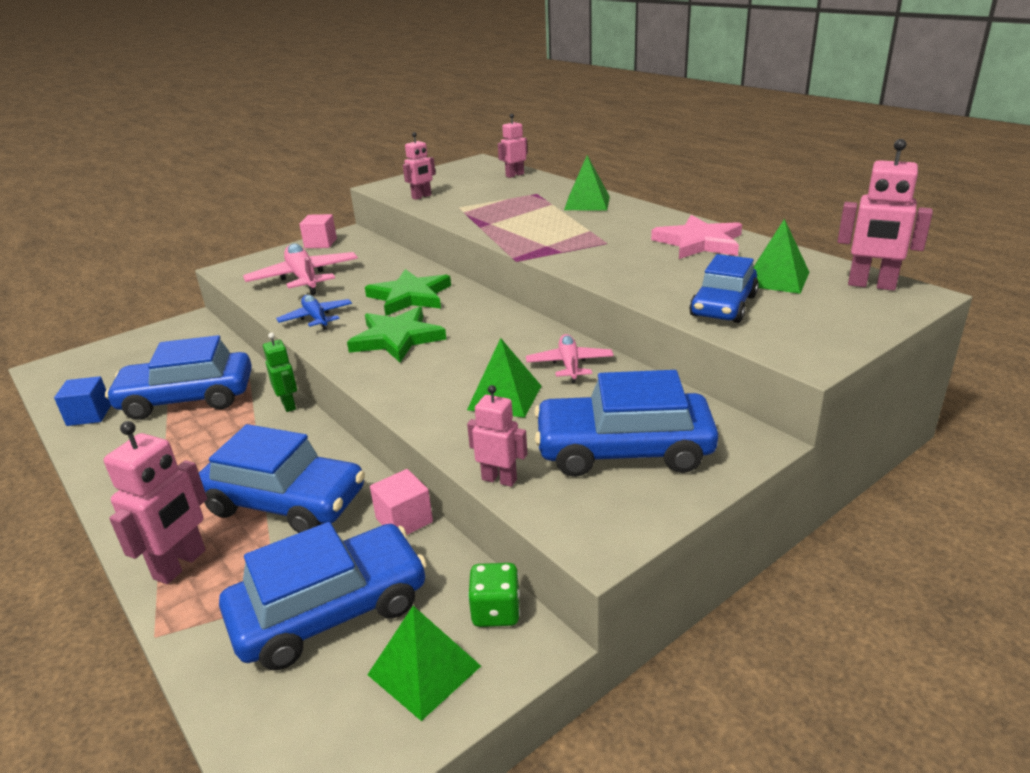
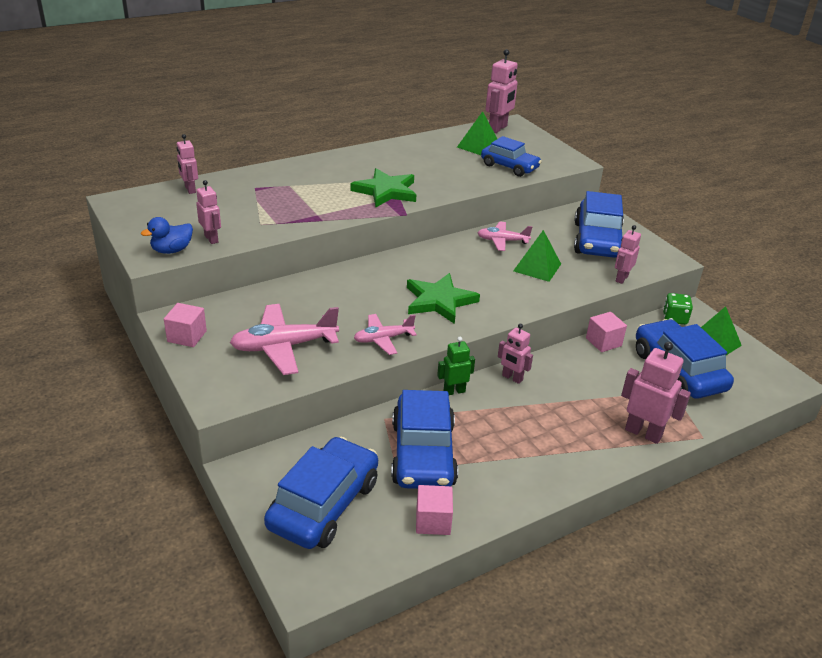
camera: 85 degrees left, 5 degrees up
blue cube [54,376,111,426] -> pink cube [416,485,453,535]
blue car [199,424,365,533] -> blue car moved to [264,437,378,549]
blue plane [276,295,352,330] -> pink plane [354,314,417,355]
green star [365,269,451,316] -> green star moved to [350,168,416,207]
green pyramid [564,155,610,210] -> none
pink star [651,215,742,259] -> none
none -> blue duck [141,217,193,254]
none -> pink robot [498,324,533,384]

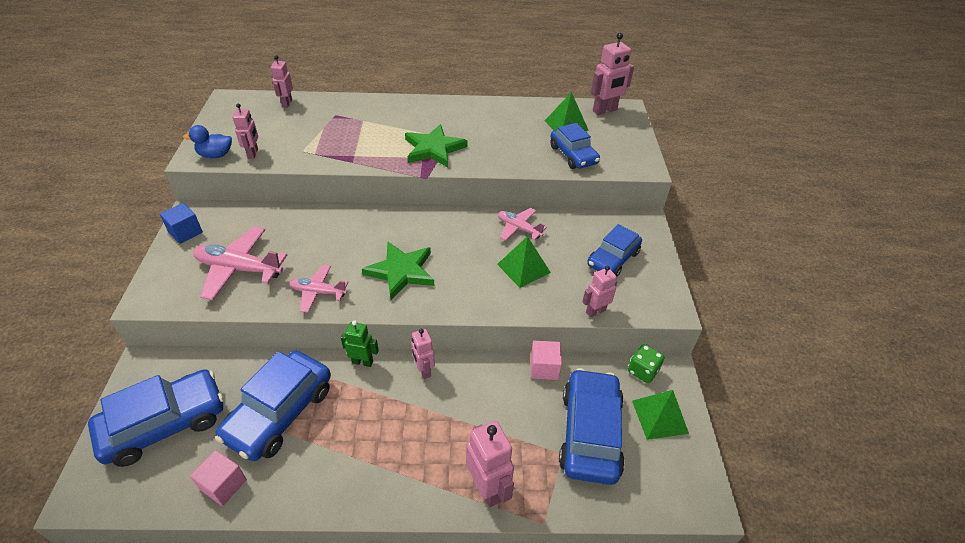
camera: 30 degrees right, 10 degrees up
pink cube [164,303,207,347] -> blue cube [160,203,203,244]
blue car [574,191,624,258] -> blue car [587,224,642,276], size x0.66

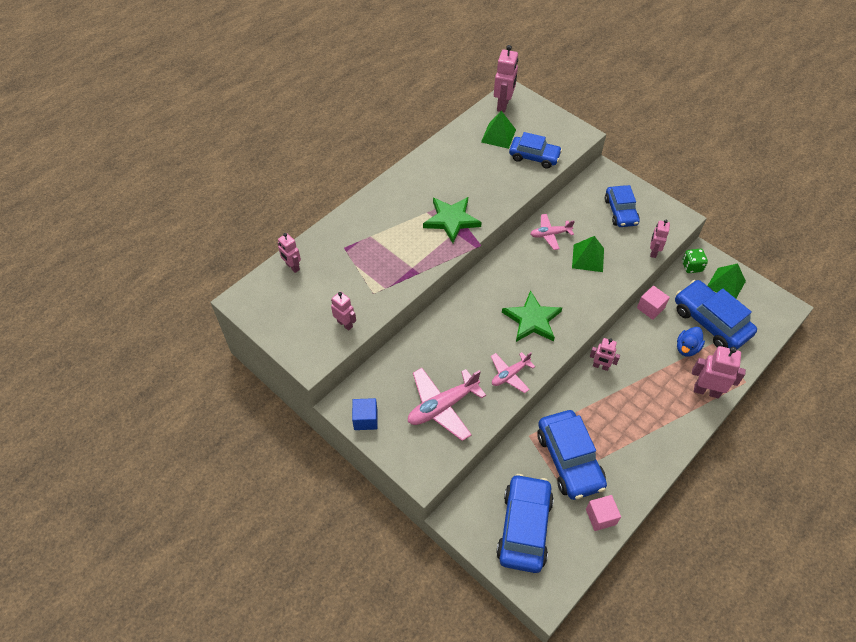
camera: 45 degrees left, 10 degrees up
blue duck [183,125,232,158] -> blue duck moved to [677,327,705,357]
green robot [341,320,379,367] -> none

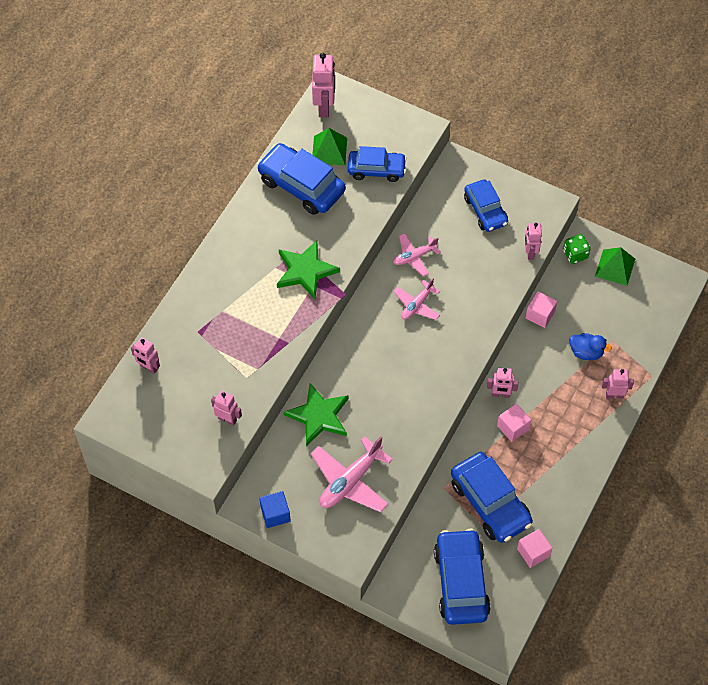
camera: 15 degrees left, 5 degrees up
pink plane [491,352,536,393] -> pink plane moved to [394,278,440,320]
green star [502,290,562,342] -> green star moved to [284,383,348,446]
green pyramid [572,236,604,272] -> none
blue car [675,280,757,349] -> blue car moved to [257,143,346,215]
blue duck [677,327,705,357] -> blue duck turned 90 degrees counterclockwise [570,333,612,360]
pink robot [692,346,746,398] -> pink robot [602,369,634,399], size x0.63
none -> pink cube [497,403,531,442]

